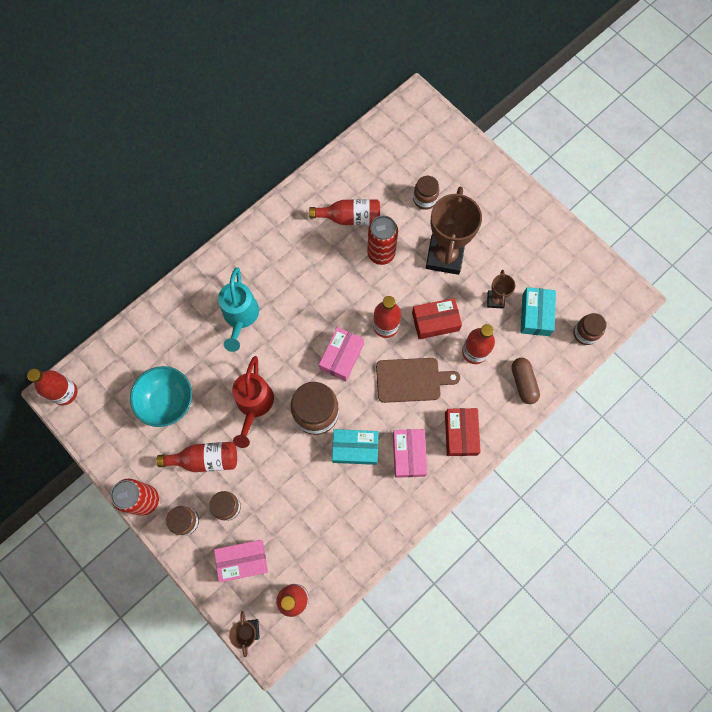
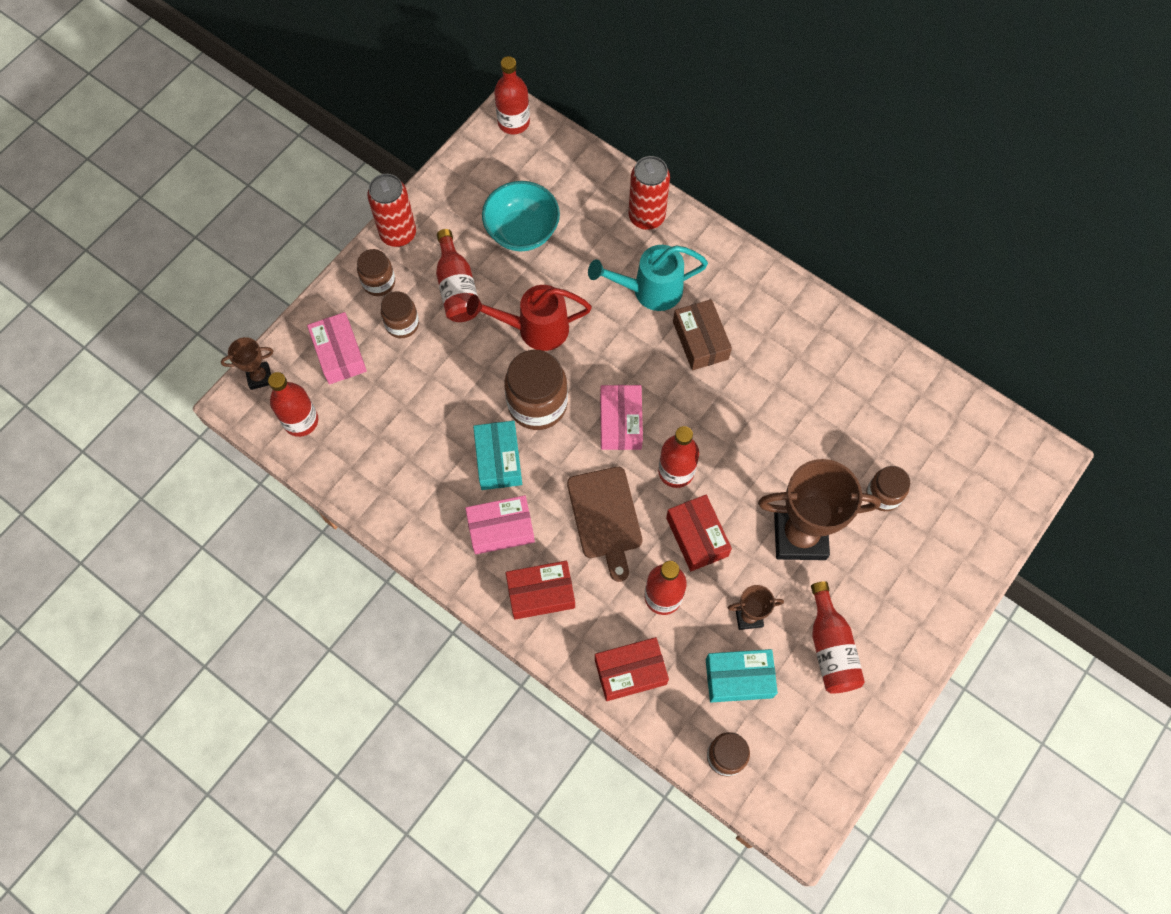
camera: 80 degrees right, 5 degrees down
red bottle [309,199,380,225] -> red bottle moved to [811,581,865,694]
pink box [319,327,364,381] -> pink box turned 75 degrees clockwise [600,385,643,450]
red can [367,216,398,265] -> red can moved to [629,156,670,230]
brown capsule [511,358,540,404] -> red box [595,637,669,701]
none -> brown box [673,299,732,370]

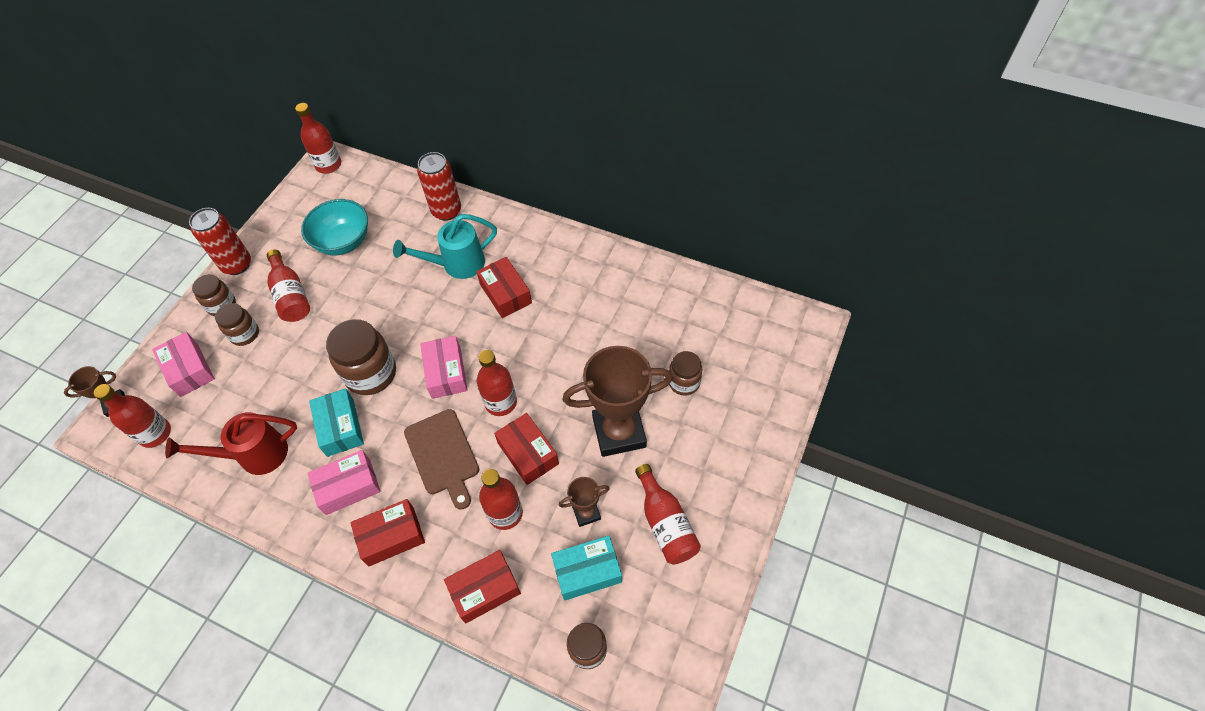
camera: 10 degrees left, 10 degrees down
red watering can [466,285,592,351] -> red watering can moved to [165,412,297,475]
brown box [673,299,732,370] -> red box [476,257,532,318]

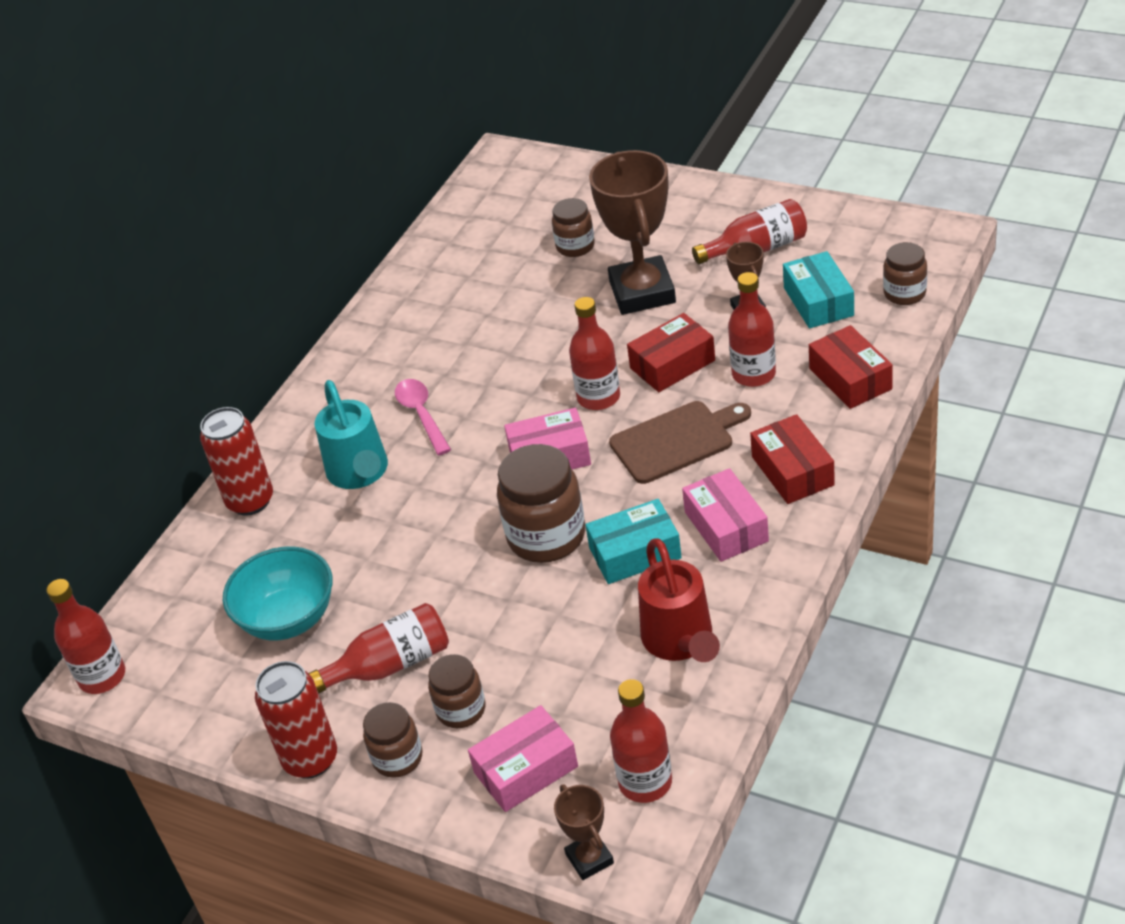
camera: 85 degrees left, 15 degrees down
red box [476,257,532,318] -> pink spoon [395,379,451,455]

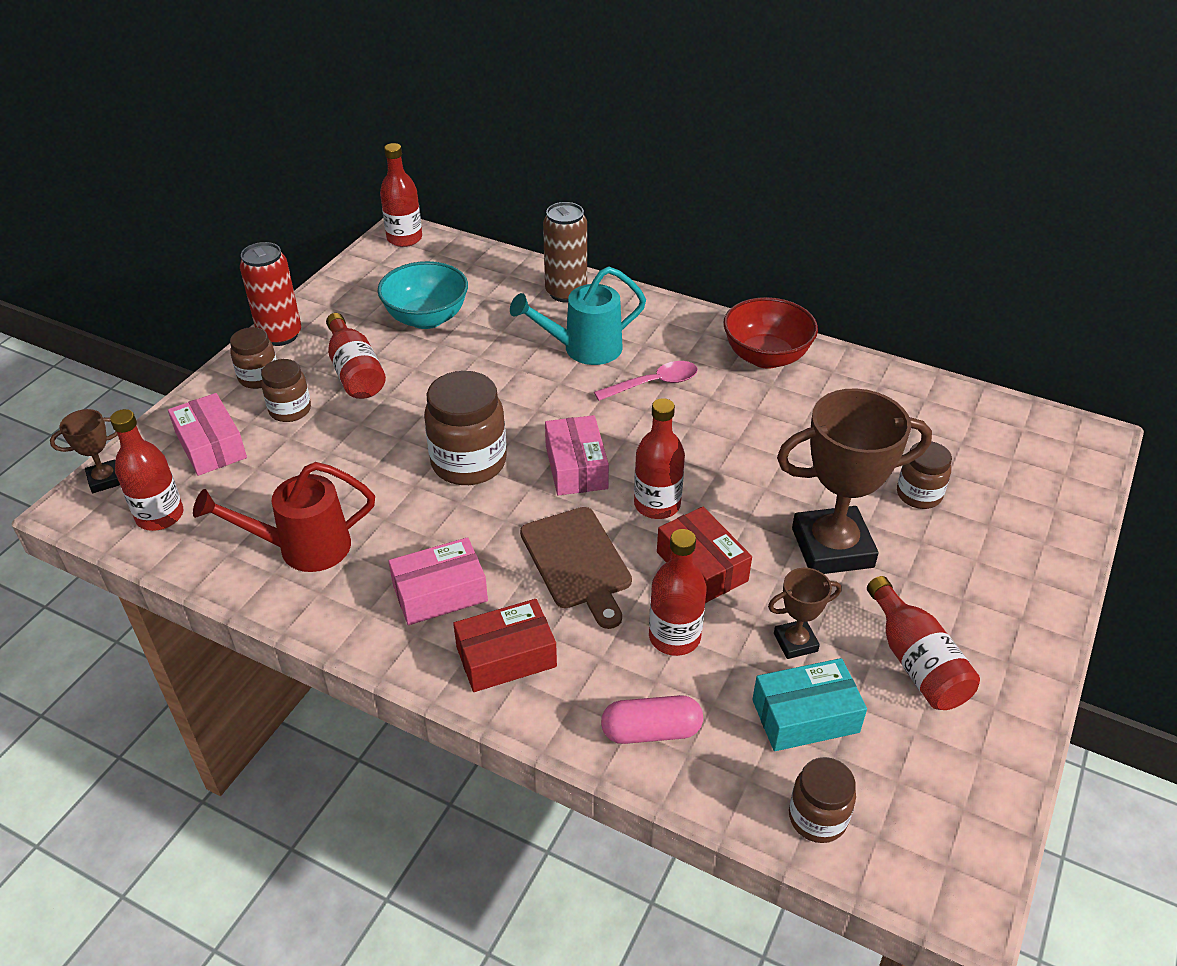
camera: 85 degrees right, 0 degrees up
red can [200,407,273,516] -> brown can [543,202,587,303]
turquoise box [585,499,682,584] -> none
red box [809,325,893,409] -> pink capsule [601,695,703,744]
none -> red bowl [723,297,818,369]

